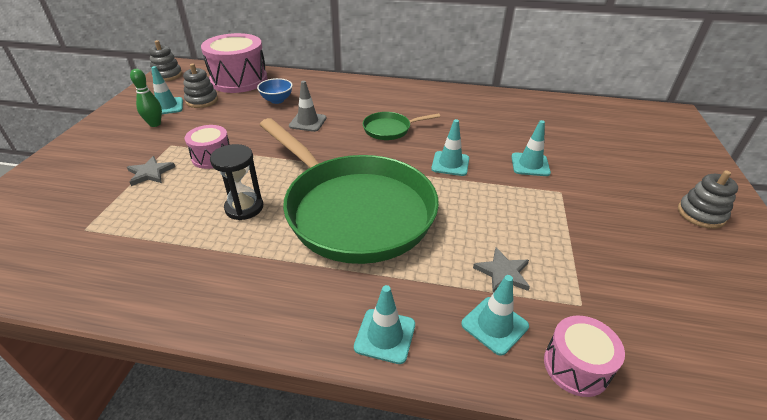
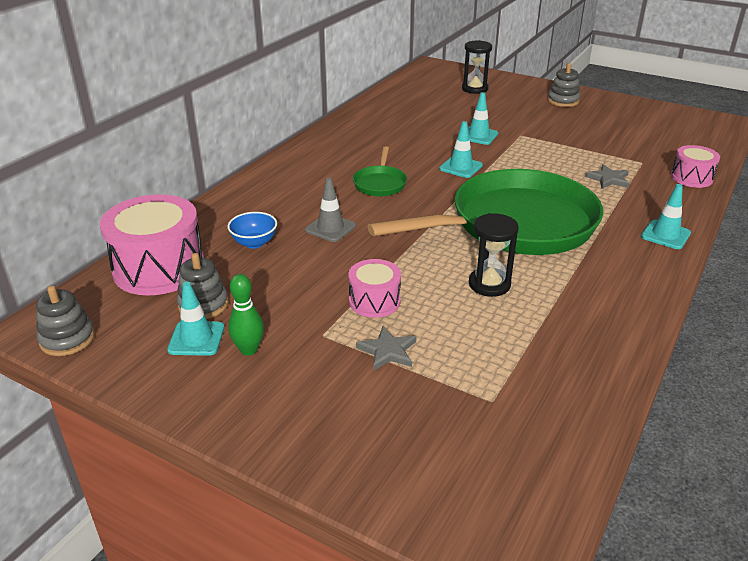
camera: 70 degrees left, 5 degrees down
turquoise traffic cone [461,275,529,356] -> none
none -> black hourglass [462,40,492,94]

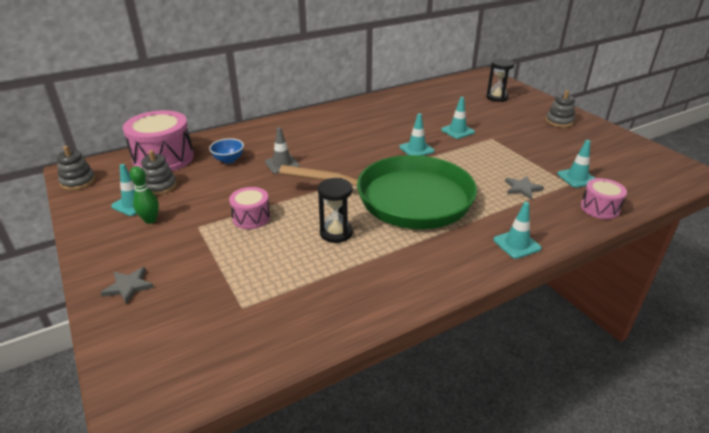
camera: 30 degrees right, 0 degrees up
green pan [353,146,407,196] -> none
grey star [356,326,416,371] -> grey star moved to [100,267,154,304]
none -> turquoise traffic cone [557,140,596,188]

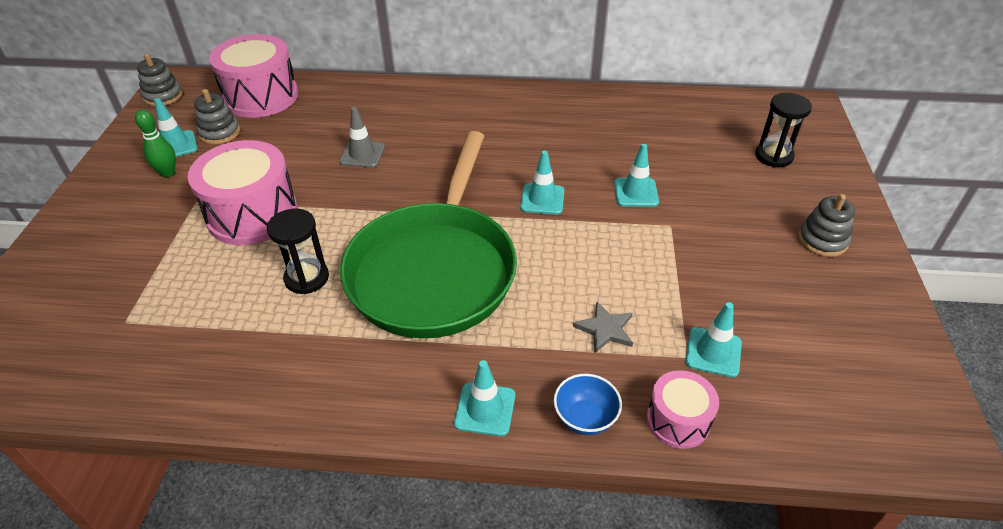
camera: 35 degrees right, 10 degrees up
grey star [100,267,154,304] -> none
blue bowl [209,138,244,163] -> blue bowl moved to [554,374,622,435]
pink drum [229,187,271,229] -> pink drum [188,140,298,245], size x1.85
green pan [279,155,477,229] -> green pan turned 60 degrees clockwise [340,131,517,338]

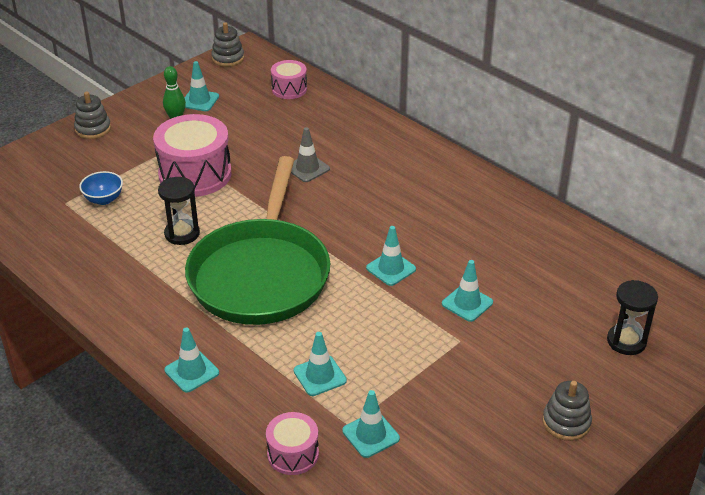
camera: 40 degrees right, 5 degrees down
grey stacking toy [194,89,240,145] -> grey stacking toy moved to [74,91,111,139]
pink drum [209,34,298,118] -> pink drum [271,60,307,99], size x0.54
green pan [340,131,517,338] -> green pan turned 45 degrees counterclockwise [185,156,330,325]
blue bowl [554,374,622,435] -> blue bowl moved to [79,171,123,205]
grey star [573,302,633,353] -> turquoise traffic cone [294,332,347,396]

